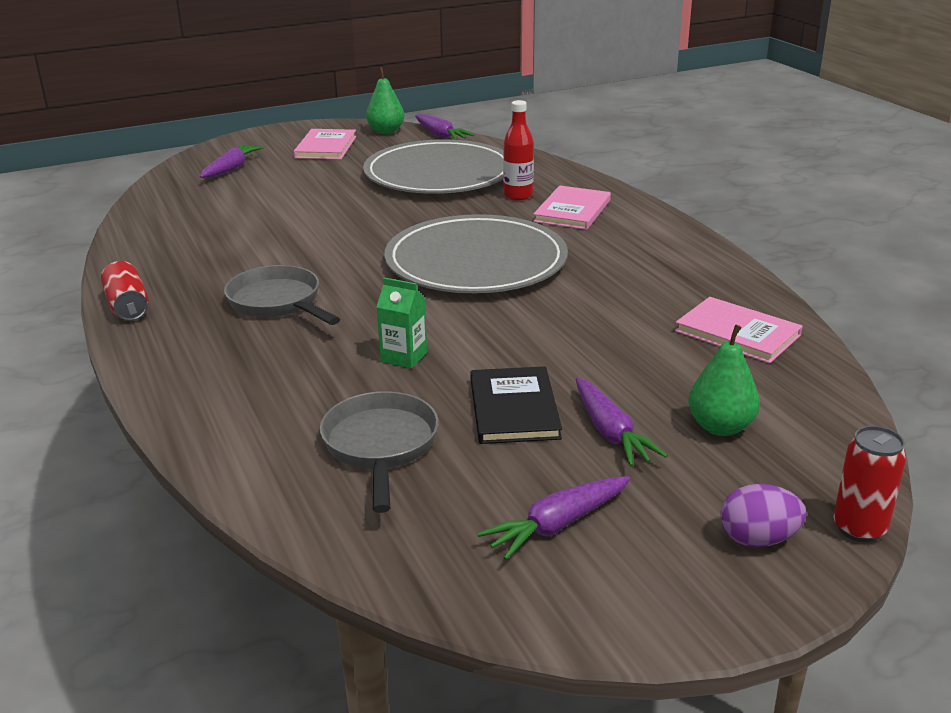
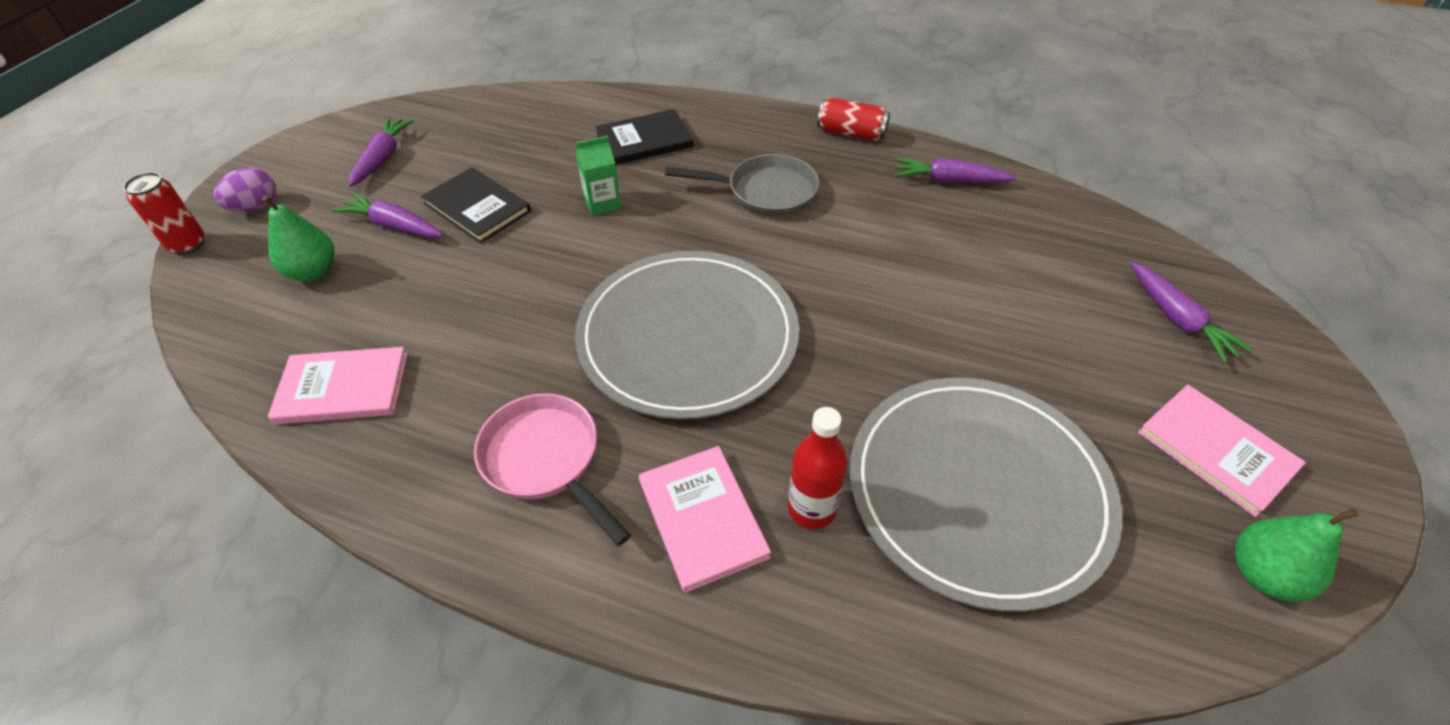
camera: 135 degrees right, 20 degrees up
grey pan [320,391,439,513] -> none
purple carrot [415,114,474,140] -> purple carrot moved to [895,158,1017,183]
none -> pink pan [474,393,631,546]
none -> black book [595,109,694,165]

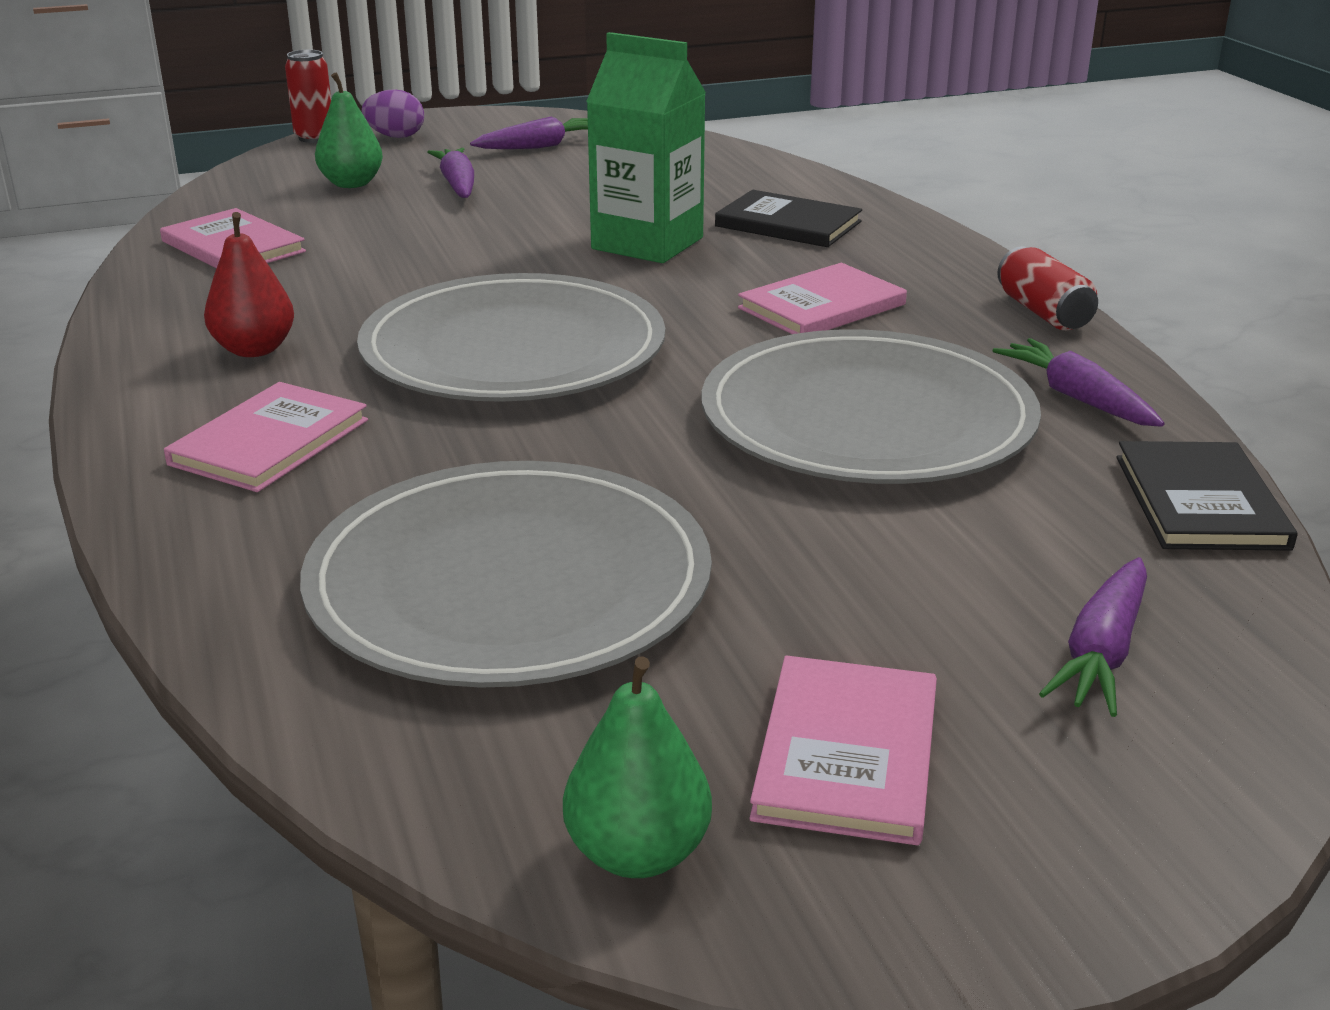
camera: 50 degrees right, 20 degrees down
black book [421,167,531,243] -> black book moved to [1116,441,1297,551]
pink pan [474,393,631,546] -> red pear [204,212,294,357]
green carton [576,136,621,215] -> green carton [586,32,706,263], size x1.98
grey pan [665,154,820,217] -> pink book [738,263,907,334]
red bottle [788,407,847,529] -> none
none -> grey plate [702,329,1041,484]

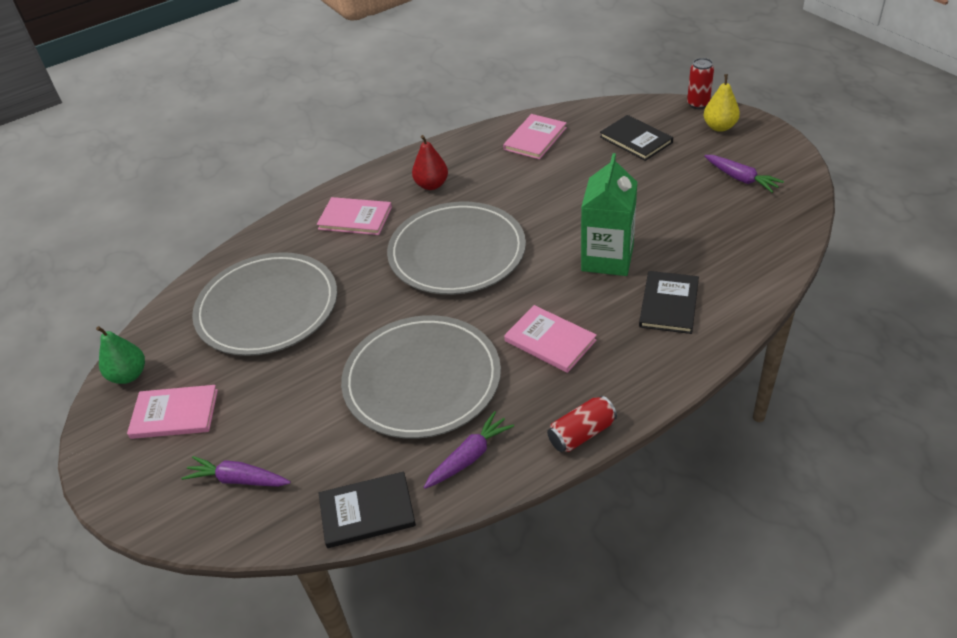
camera: 80 degrees right, 15 degrees up
green pear [315,73,383,188] -> black book [600,115,673,161]
purple egg [362,89,424,138] -> yellow pear [704,74,740,132]
purple carrot [427,148,474,198] -> none

